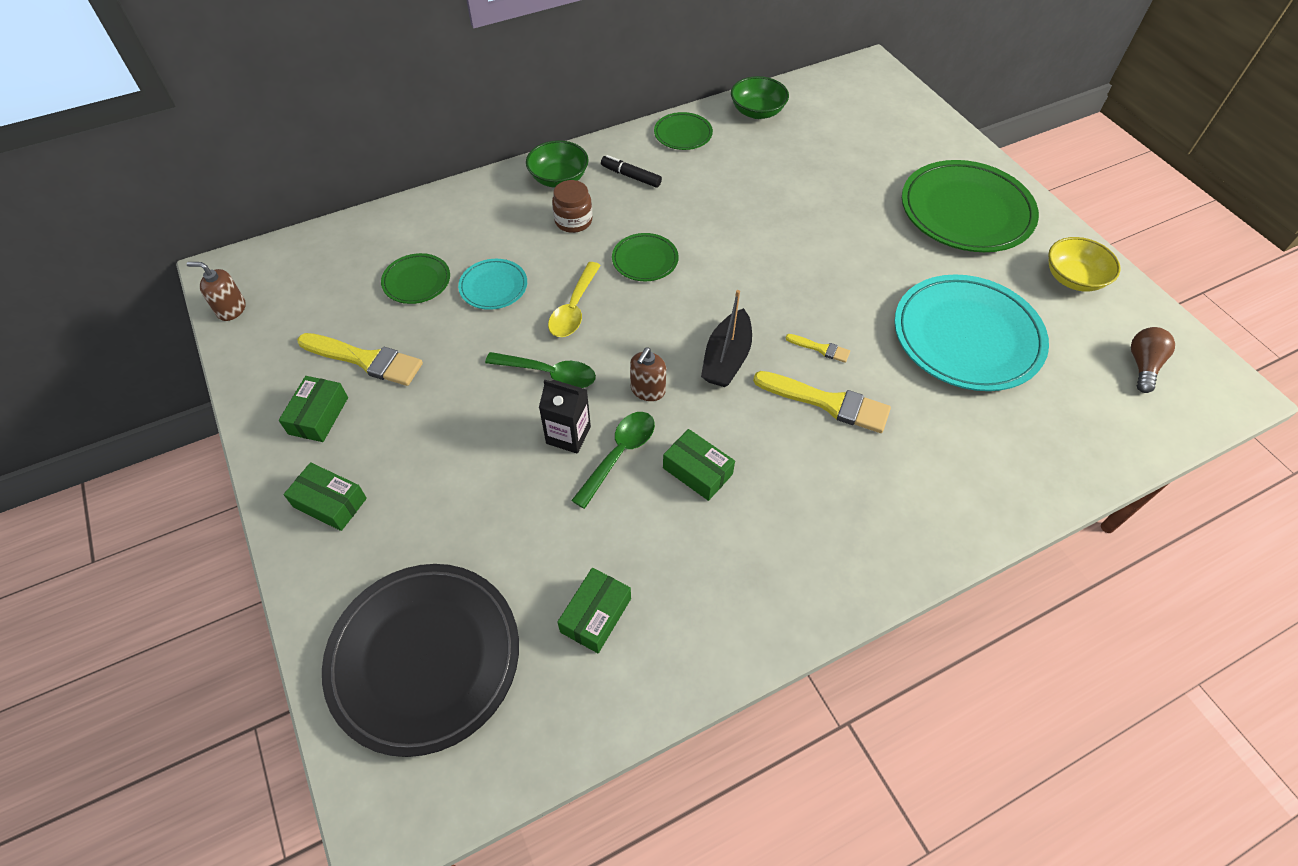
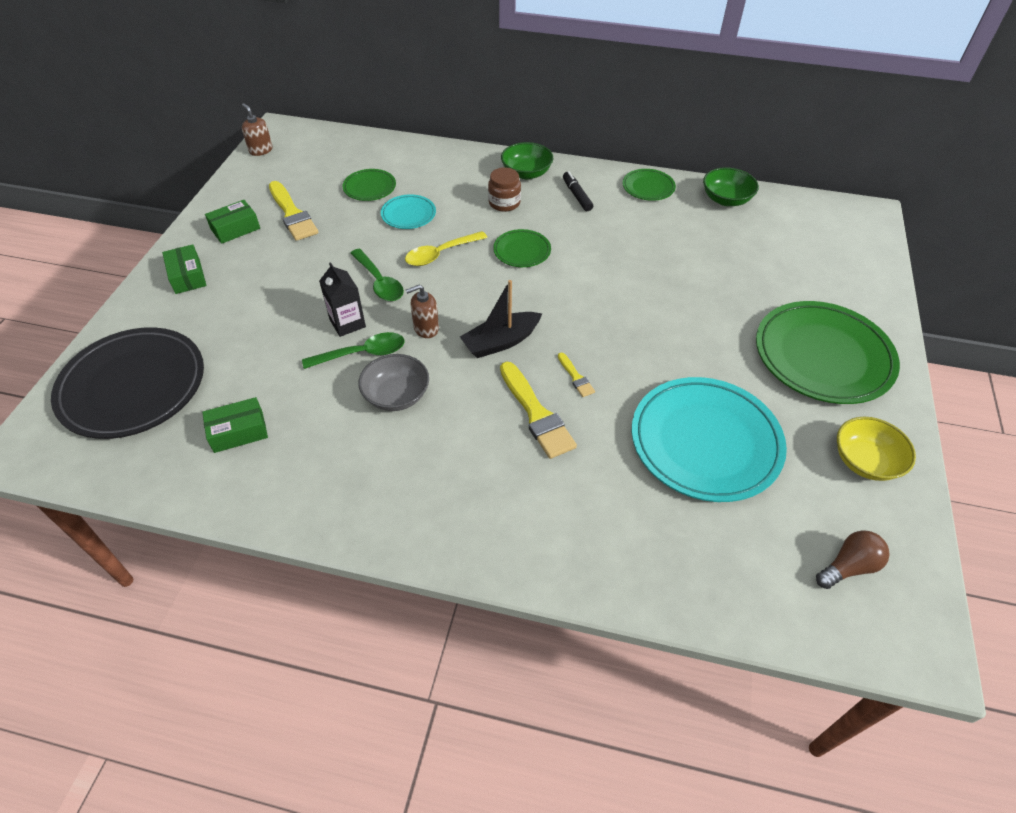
camera: 40 degrees right, 5 degrees down
green box [663,429,735,501] -> grey bowl [358,354,429,411]

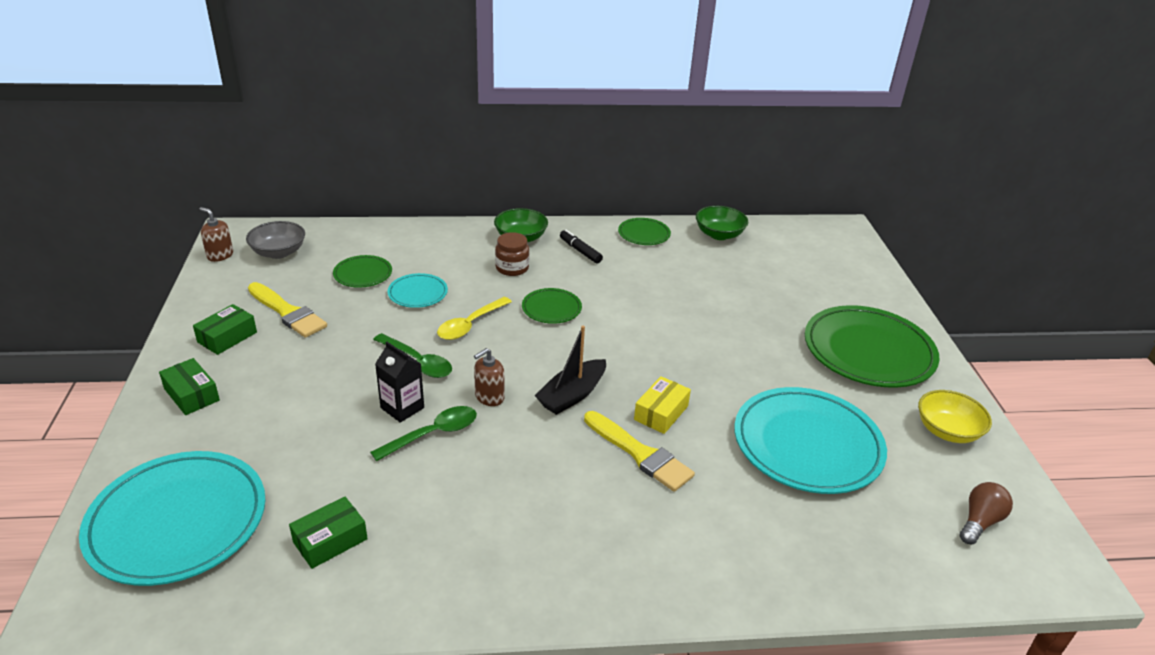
camera: 20 degrees left, 15 degrees down
black plate [51,328,204,439] -> turquoise plate [79,451,266,586]
grey bowl [358,354,429,411] -> grey bowl moved to [246,221,305,259]
yellow brush [558,353,595,397] -> yellow box [634,376,691,434]

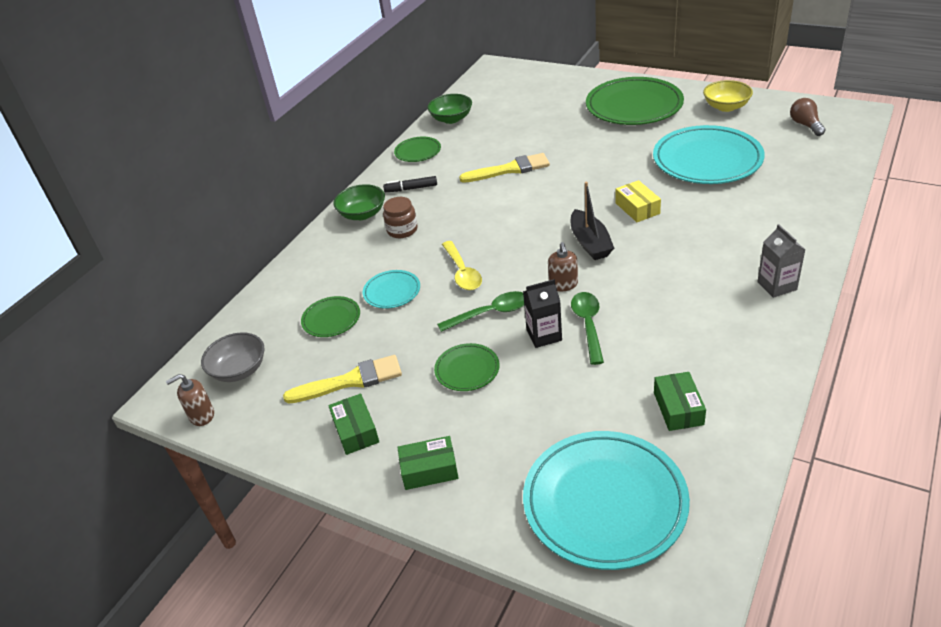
camera: 50 degrees left, 5 degrees up
green plate [522,288,582,324] -> green plate moved to [434,343,500,391]
yellow brush [584,411,695,492] -> yellow brush moved to [459,153,550,183]
none -> grey carton [757,224,805,298]

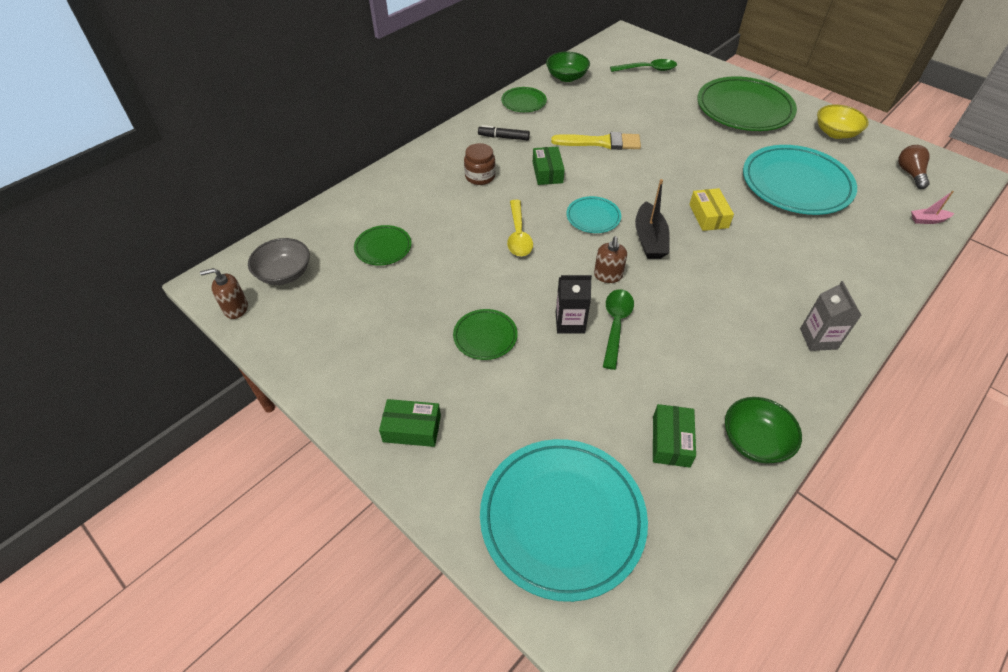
camera: 10 degrees right, 10 degrees up
yellow brush [283,355,402,404] -> none
green box [328,394,379,455] -> green box moved to [533,147,565,185]
green bowl [333,184,385,220] -> green bowl moved to [725,397,802,464]
turquoise plate [363,270,420,309] -> turquoise plate moved to [566,196,621,233]
green spoon [437,291,524,332] -> green spoon moved to [610,59,677,72]
none -> pink boat [911,191,954,224]

